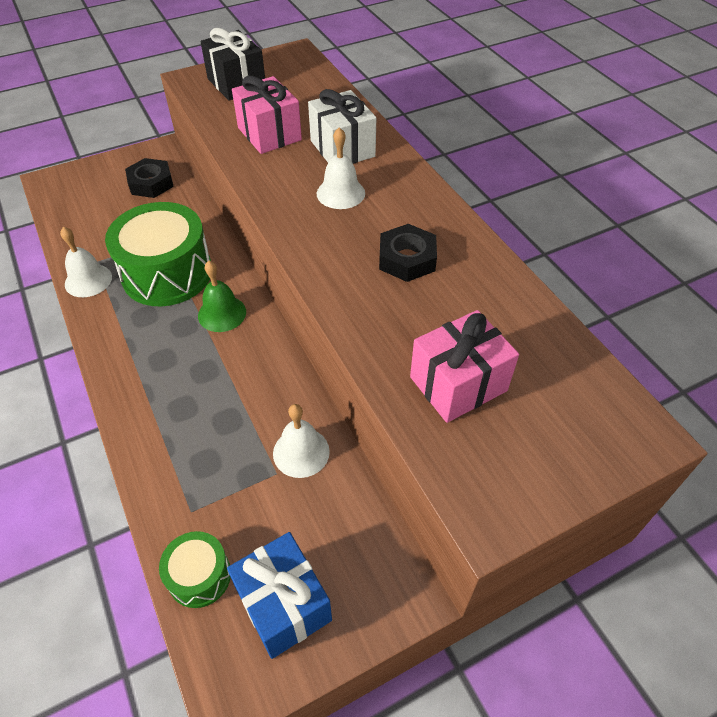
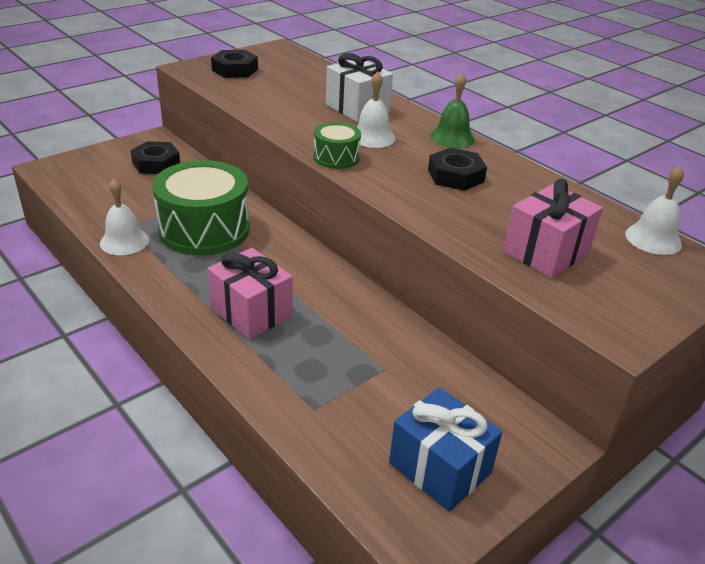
camera: 15 degrees left, 15 degrees down
green drum [159,531,231,608] -> green drum moved to [313,122,361,169]
green bell [198,261,246,332] -> green bell moved to [430,73,475,148]
black gift [200,28,265,101] -> black nut [211,50,258,78]
pink gift [232,76,302,154] -> pink gift moved to [208,248,292,339]
white bell [273,404,330,478] -> white bell moved to [625,166,684,255]

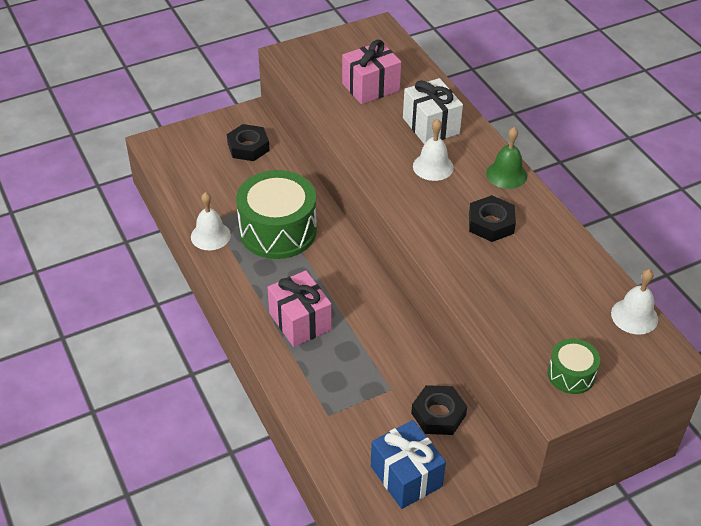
camera: 15 degrees right, 10 degrees up
black nut [211,50,258,78] -> black nut moved to [411,385,467,435]
green drum [313,122,361,169] -> green drum moved to [547,338,600,394]
pink gift [503,179,603,278] -> pink gift moved to [342,40,401,104]

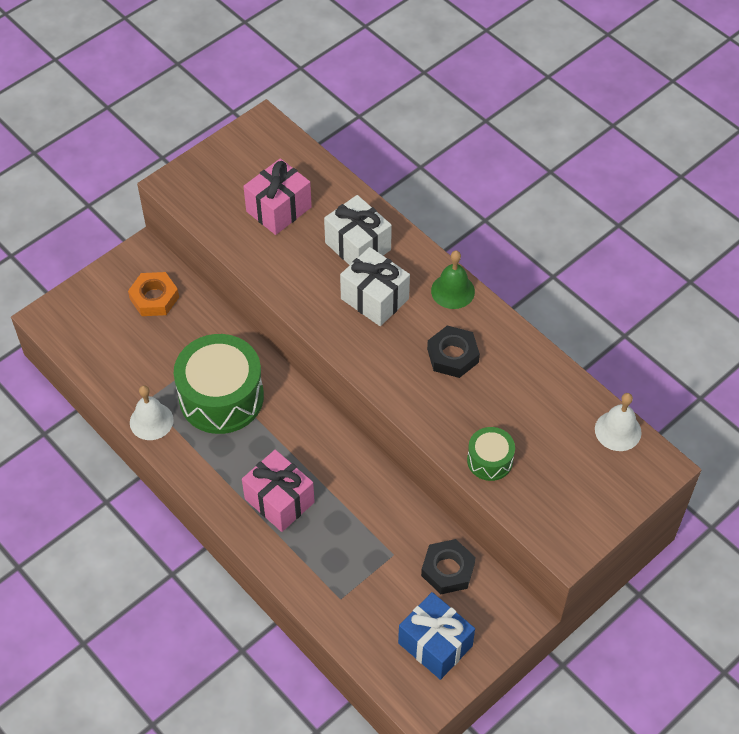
camera: 15 degrees left, 10 degrees up
black nut [227,124,270,161] -> orange nut [128,272,179,316]
white bell [413,119,454,181] -> white gift [340,247,410,326]
green drum [547,338,600,394] -> green drum moved to [467,427,515,481]

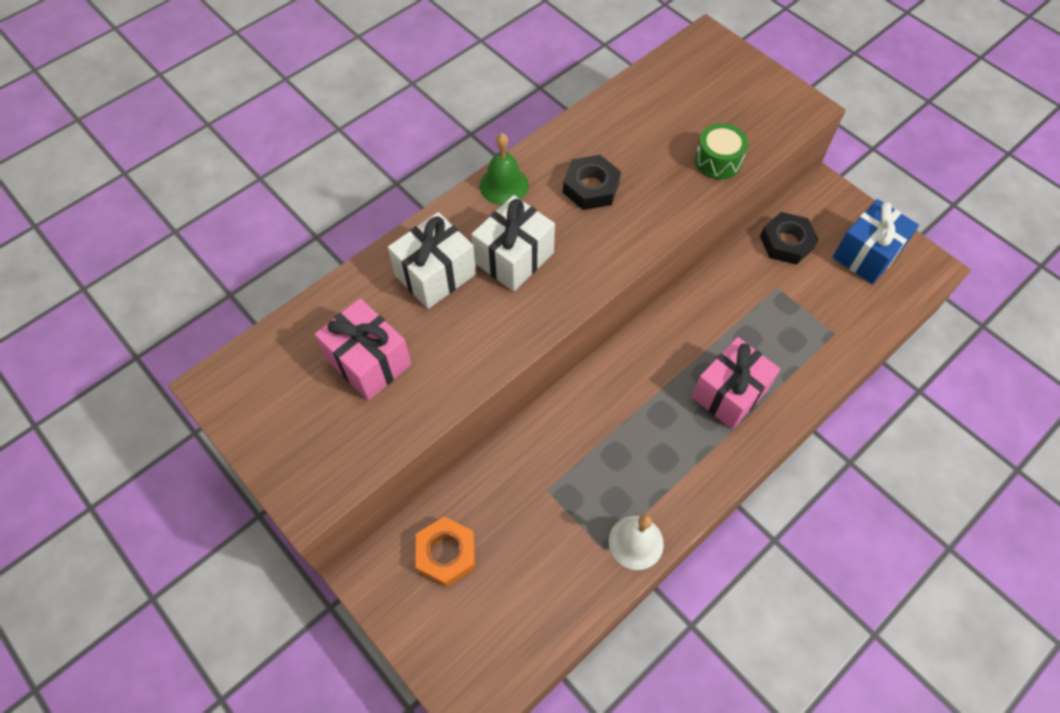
camera: 90 degrees left, 5 degrees up
green drum [174,334,264,434] -> none
white bell [595,393,642,451] -> none

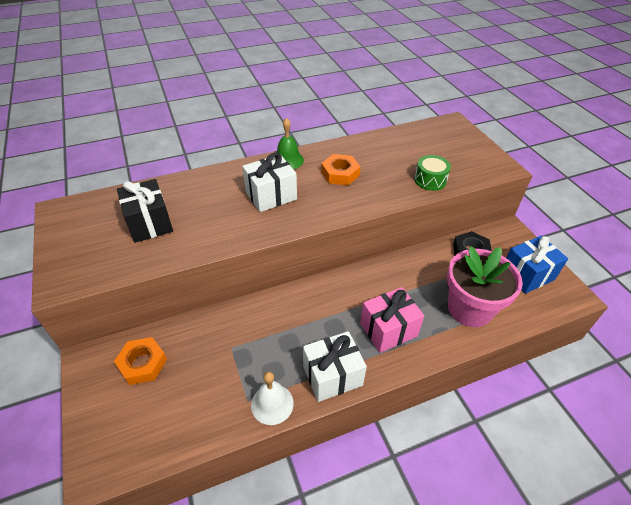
camera: 20 degrees right, 15 degrees down
pink gift [315,298,411,401] -> black gift [117,179,173,243]
white gift [388,212,476,309] -> white gift moved to [303,331,367,402]
black nut [563,155,621,210] -> orange nut [321,154,360,185]
none -> pink flower pot [447,246,523,327]

